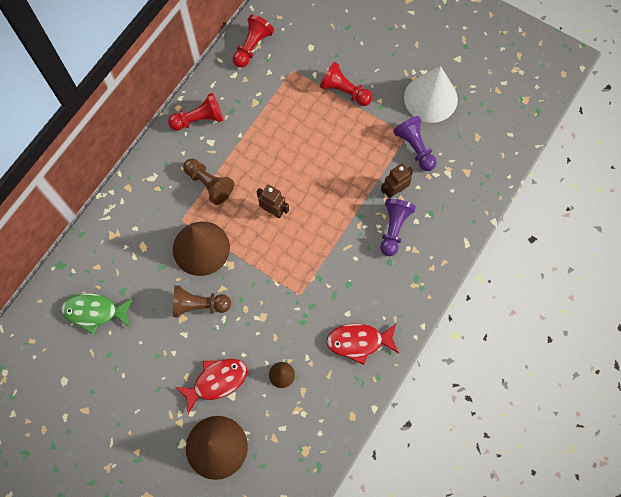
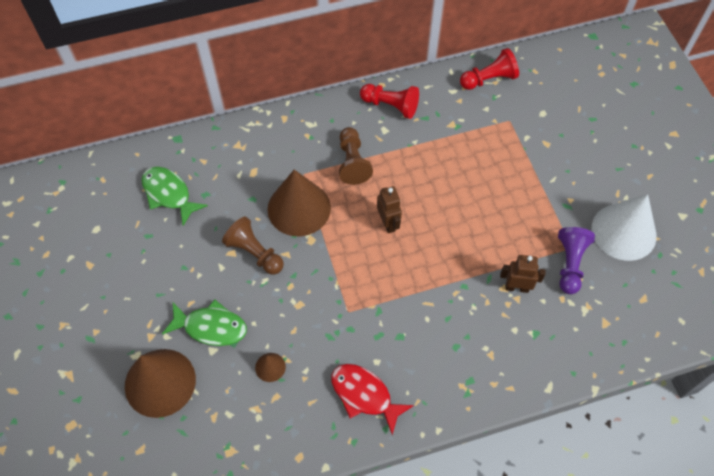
camera: 40 degrees right, 10 degrees down
red fish [175,359,247,414] -> green fish [162,300,247,346]
red pawn [320,62,373,106] -> none
purple pawn [380,198,416,256] -> none

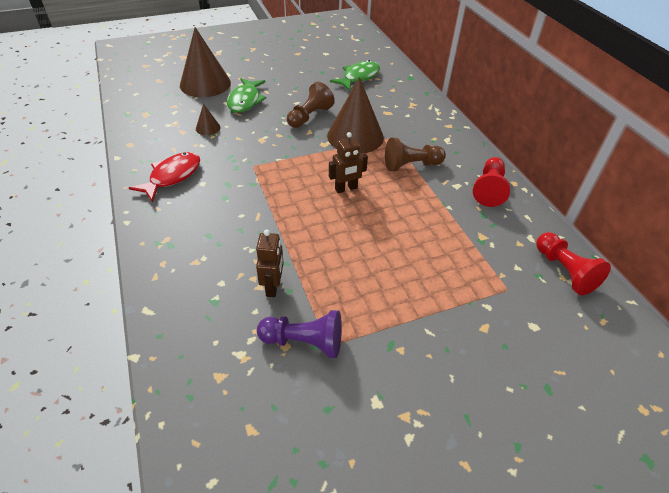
camera: 85 degrees right, 15 degrees down
white cone [592,194,657,261] -> none

